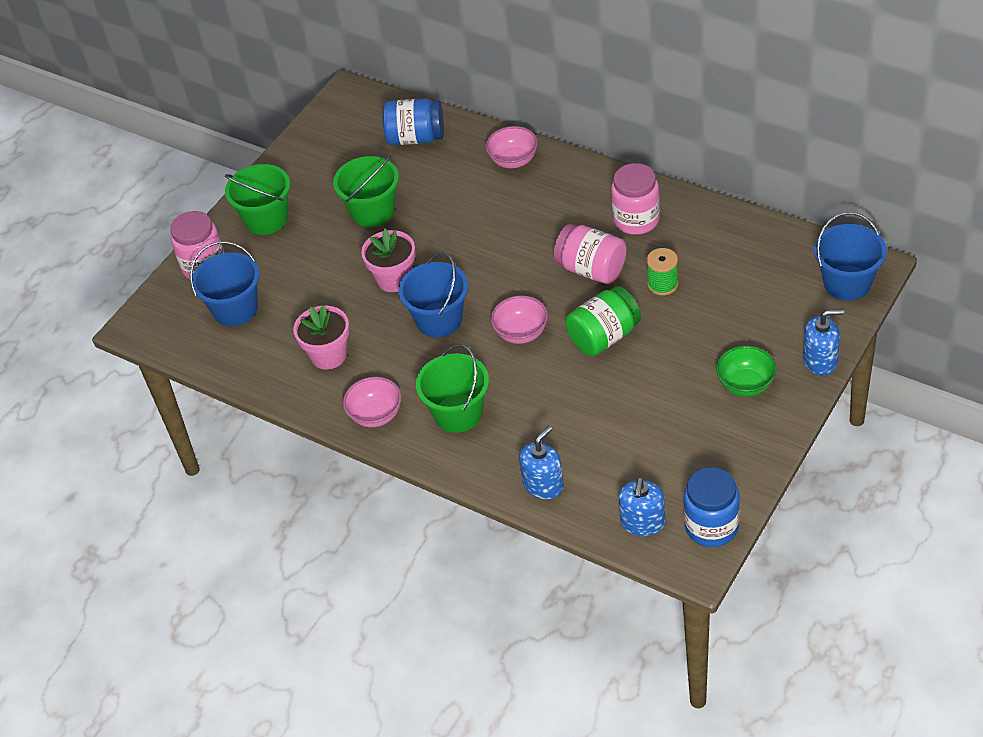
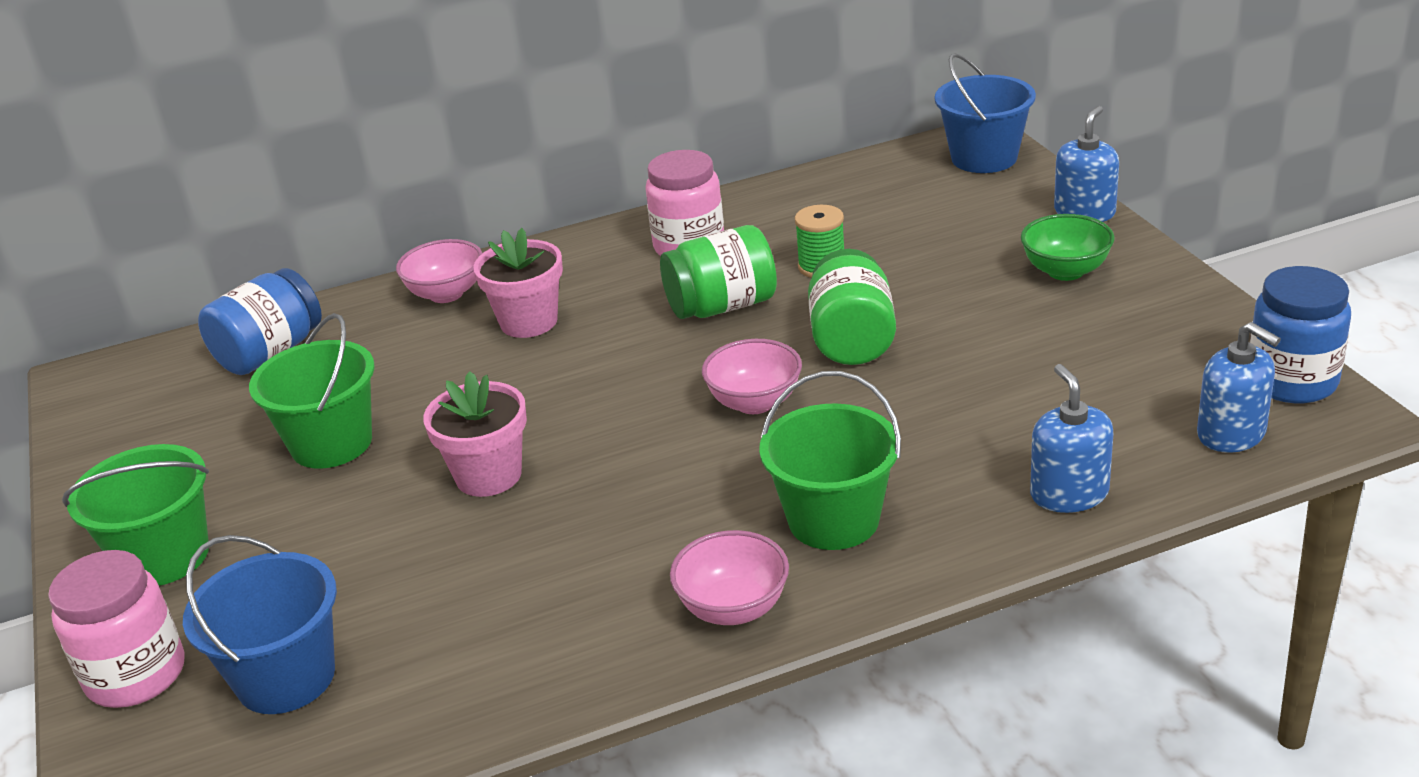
camera: 55 degrees left, 15 degrees down
pink flower pot [293,305,350,370] -> pink flower pot moved to [473,228,563,338]
blue bucket [398,252,468,337] -> none
pink jar [553,224,627,284] -> green jar [660,225,777,319]

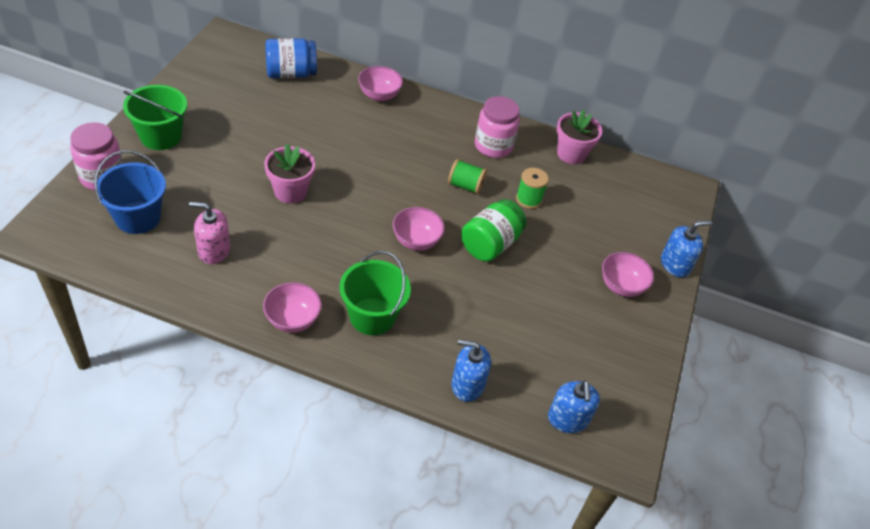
camera: 30 degrees right, 15 degrees up
green bucket [249,313,375,469] -> none
pink flower pot [473,228,563,338] -> pink flower pot moved to [557,110,602,164]
green jar [660,225,777,319] -> green spool [448,159,487,194]
blue bucket [935,53,1036,173] -> none
green bowl [1021,214,1115,281] -> pink bowl [602,252,654,297]
blue soap dispenser [1030,364,1113,513] -> blue soap dispenser turned 105 degrees counterclockwise [451,339,491,402]
blue jar [1250,266,1351,403] -> none
none -> pink soap dispenser [189,202,230,264]

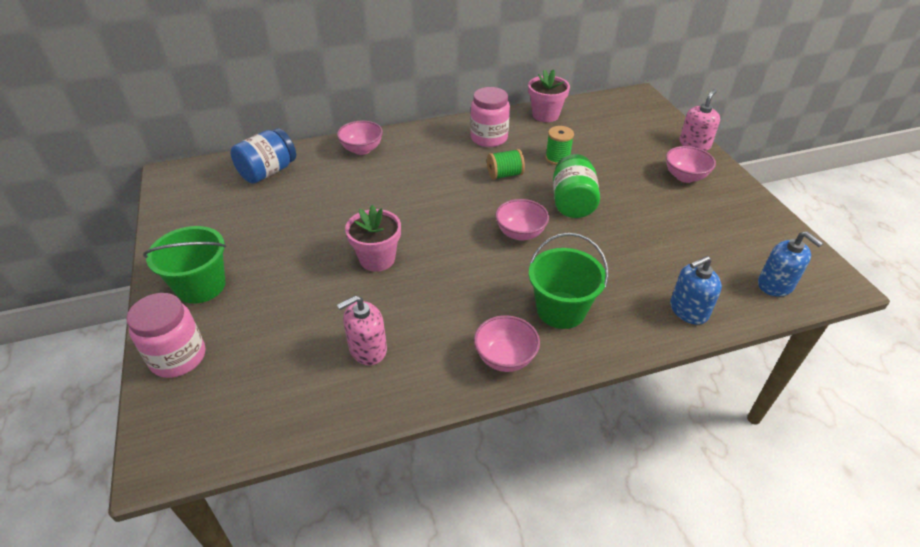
camera: 30 degrees left, 5 degrees down
blue bucket [94,150,166,234] -> none
blue soap dispenser [661,220,712,277] -> pink soap dispenser [679,89,720,151]

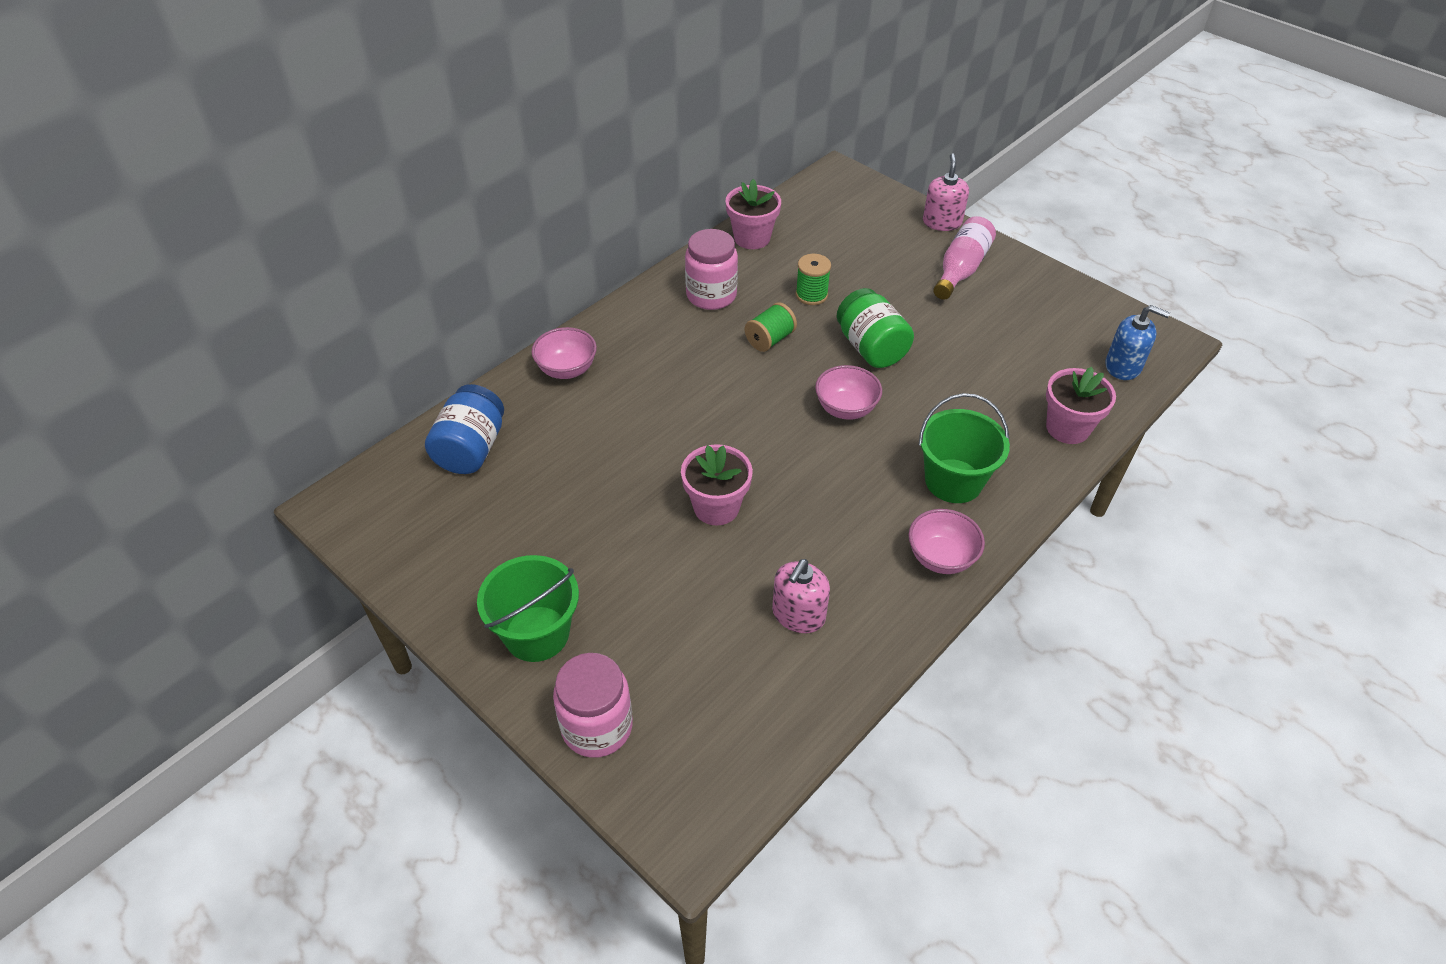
camera: 30 degrees left, 5 degrees up
pink bowl [666,146,716,183] -> pink bottle [933,216,996,300]
blue soap dispenser [670,256,722,325] -> pink flower pot [1046,367,1116,444]

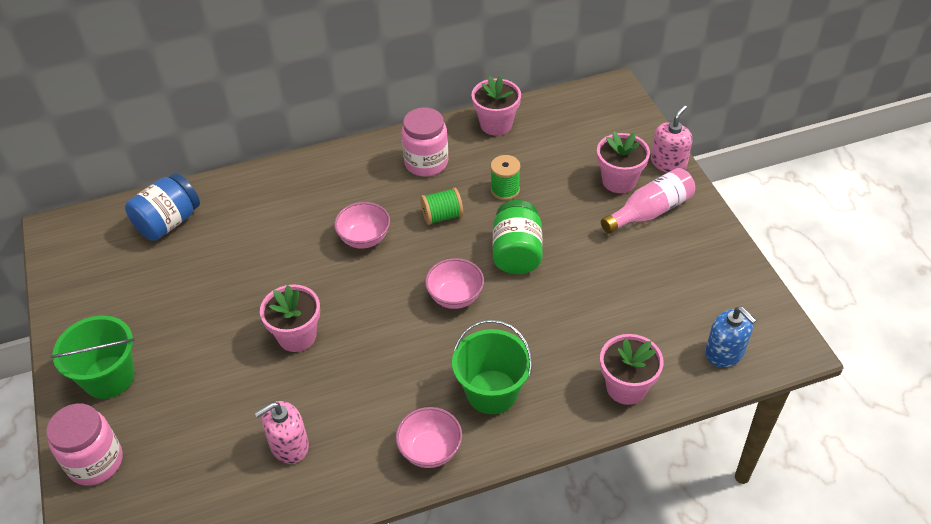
camera: 30 degrees right, 0 degrees up
pink bowl [532,327,597,379] -> pink bowl moved to [334,202,390,249]
none -> pink flower pot [597,132,650,193]

